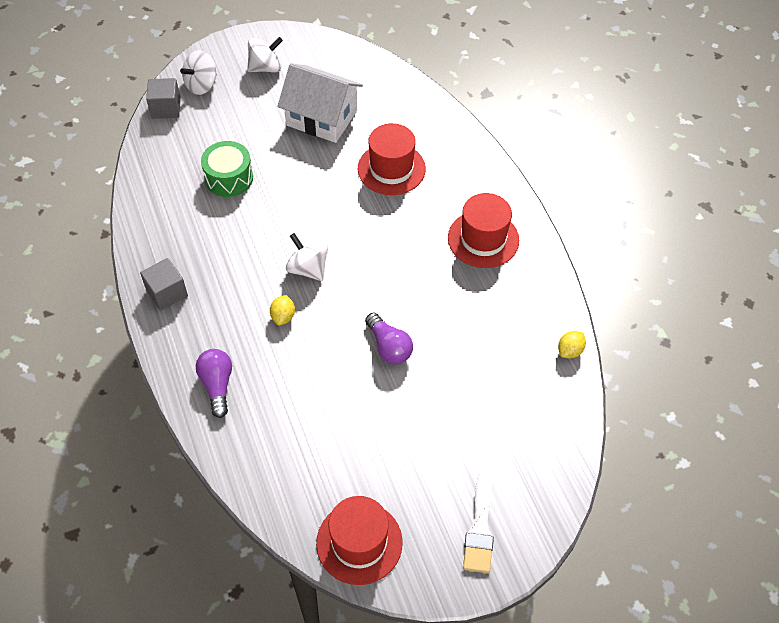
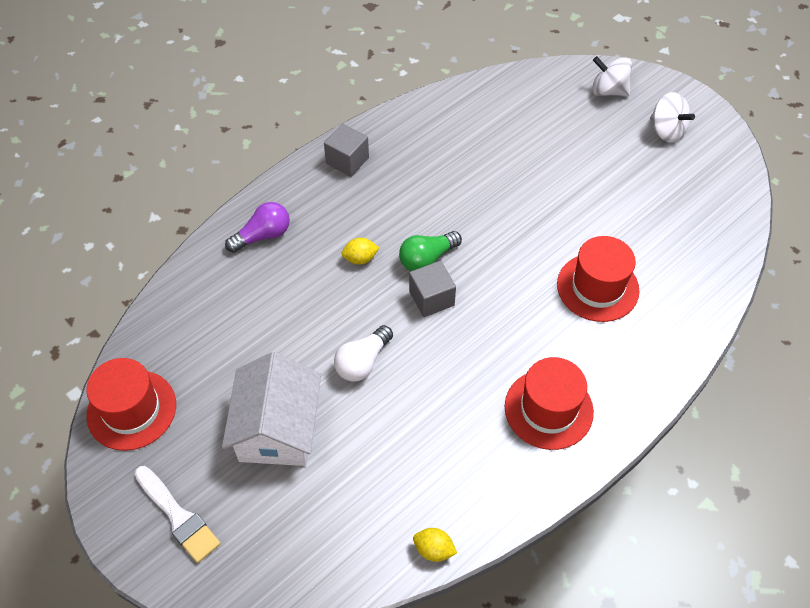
camera: 70 degrees right, 0 degrees up
grey cube [146,78,181,119] -> grey cube moved to [409,261,456,317]
green drum [201,141,253,197] -> none
white house [277,63,363,143] -> white house moved to [222,352,321,466]
white spinning top [286,233,328,281] -> green light bulb [399,231,462,271]
purple light bulb [365,313,413,364] -> white light bulb [334,325,393,381]
white brush [463,467,494,573] -> white brush turned 120 degrees counterclockwise [135,466,221,563]

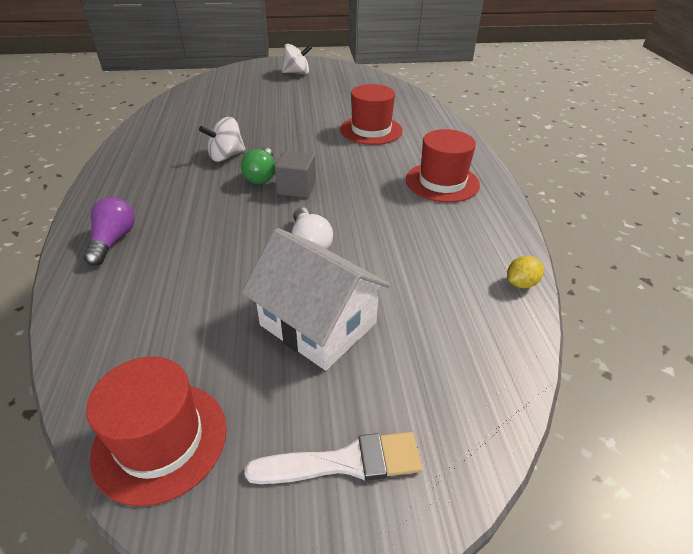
camera: 55 degrees left, 15 degrees down
grey cube [324,124,369,177] -> none
yellow lemon [341,238,379,265] -> none
white spinning top [592,56,632,96] -> white spinning top moved to [199,117,246,162]

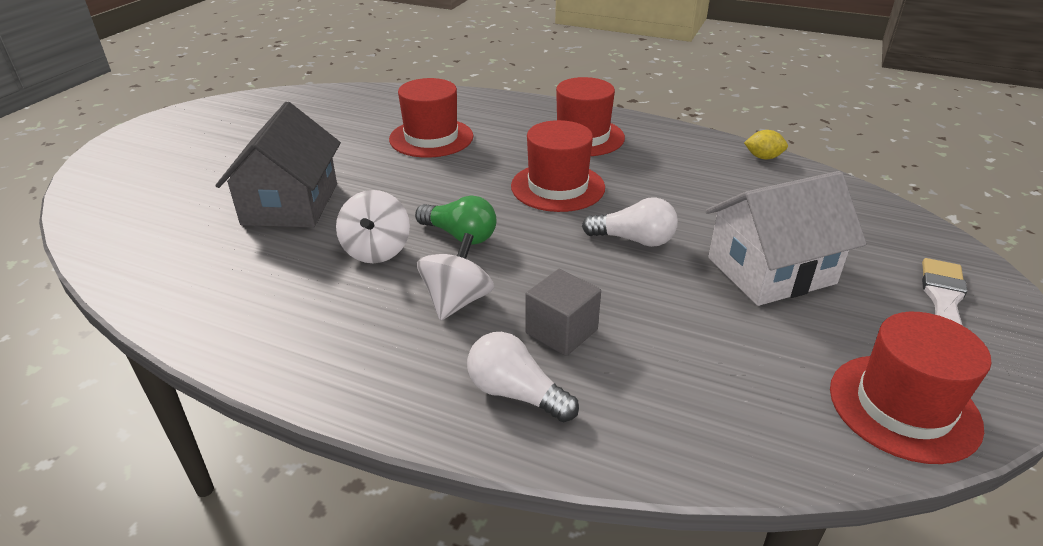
camera: 60 degrees left, 5 degrees down
purple light bulb [83,197,135,266] -> white light bulb [467,332,579,422]
grey cube [275,151,316,198] -> grey cube moved to [525,269,601,356]
white spinning top [282,44,312,74] -> white spinning top moved to [417,233,494,321]
yellow lemon [507,256,544,288] -> yellow lemon turned 75 degrees counterclockwise [744,130,788,159]
none -> grey house [216,102,341,228]
none -> red hat [511,120,605,212]

